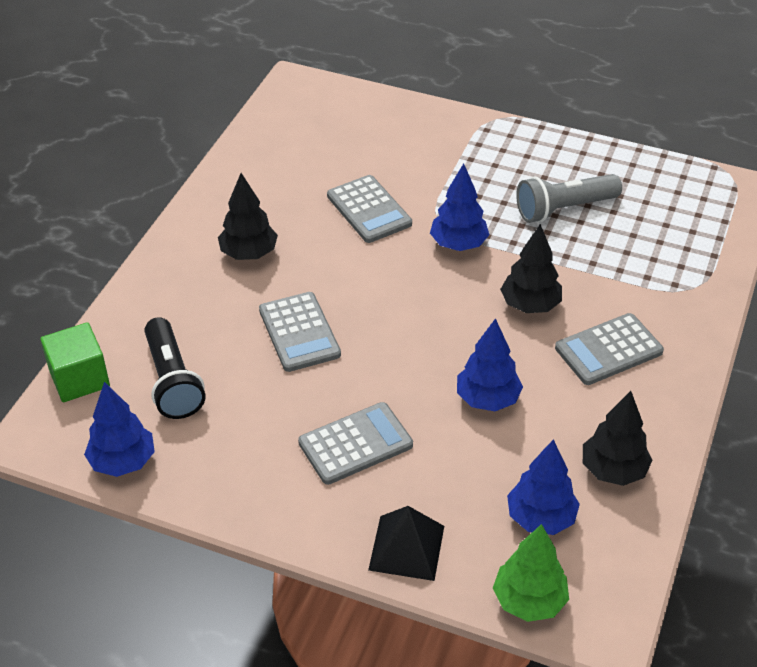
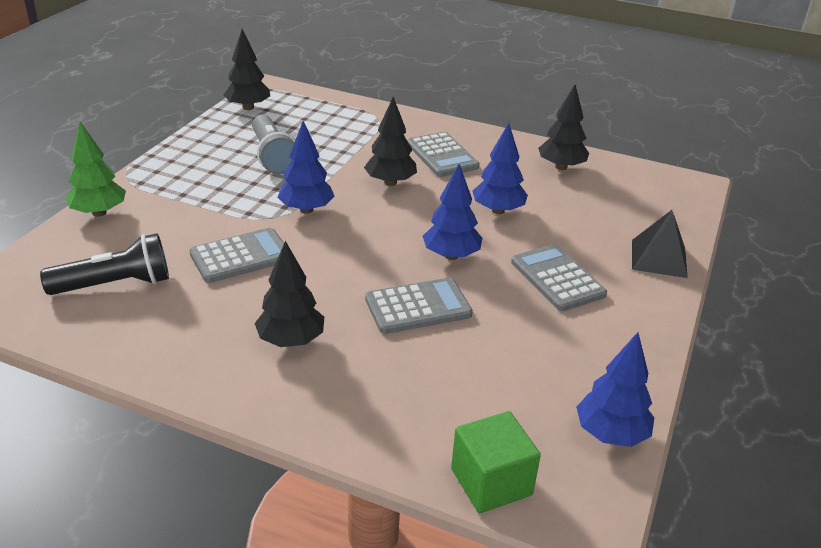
camera: 90 degrees left, 10 degrees down
black flashlight [144,317,206,419] -> black flashlight moved to [40,233,169,295]
green tree [493,524,569,622] -> green tree moved to [65,122,126,217]
blue tree [507,439,580,535] -> blue tree moved to [423,164,482,260]
none -> black tree [223,29,270,110]

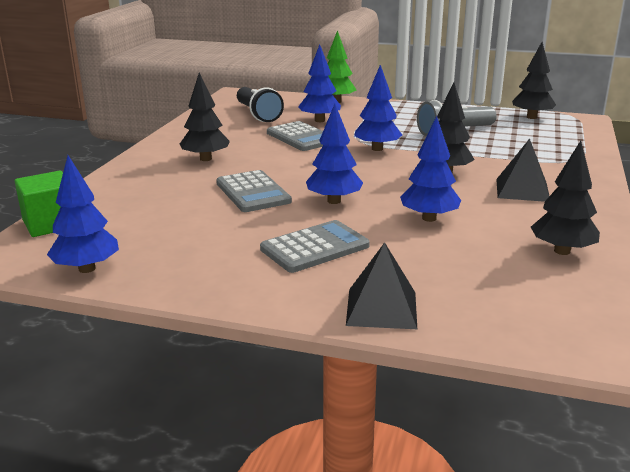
camera: 85 degrees right, 10 degrees down
grey calculator [407,132,480,177] -> black pyramid [496,139,549,202]
none -> blue tree [298,44,341,122]

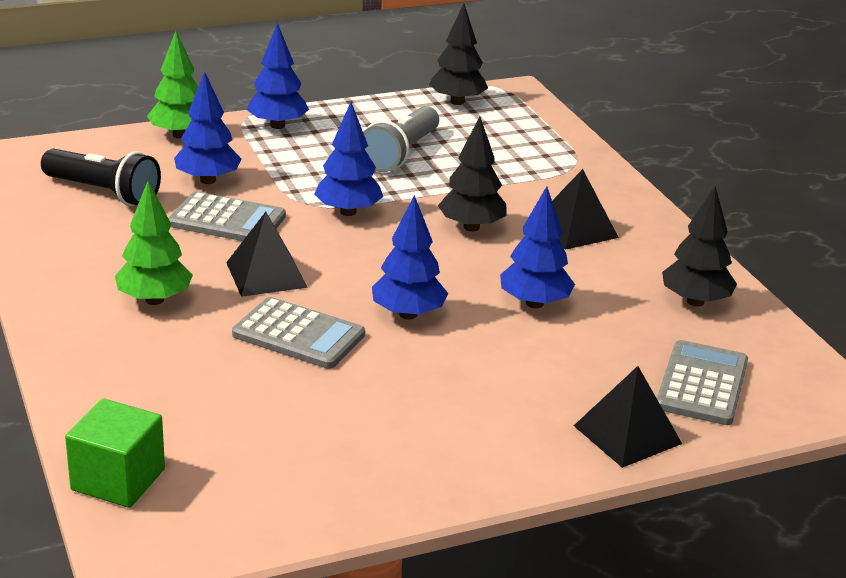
camera: 40 degrees left, 5 degrees up
blue tree [47,155,119,273] -> blue tree moved to [247,23,309,129]
black tree [180,73,230,161] -> green tree [115,180,193,305]
grey calculator [260,220,370,273] -> grey calculator moved to [657,340,748,425]
none -> black pyramid [226,212,308,297]

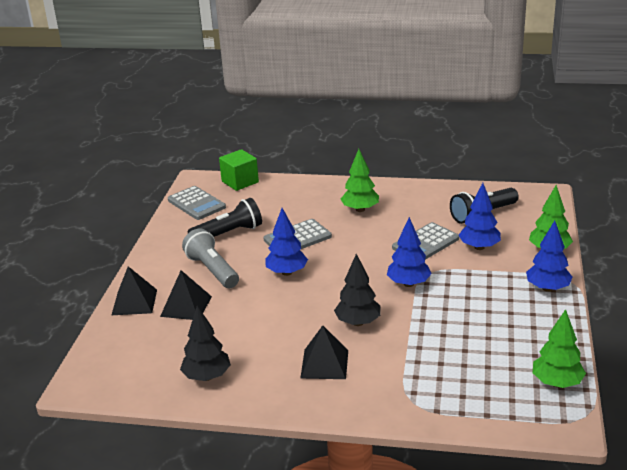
camera: 125 degrees right, 0 degrees up
black pyramid [226,212,308,297] -> black pyramid moved to [160,270,212,320]
grey flashlight [363,106,439,172] -> grey flashlight moved to [182,228,239,288]
black tree [429,3,488,105] -> green tree [533,309,586,388]
blue tree [500,186,575,308] -> none
grey calculator [657,340,748,425] -> grey calculator moved to [168,186,226,220]
none -> black flashlight [188,198,262,237]

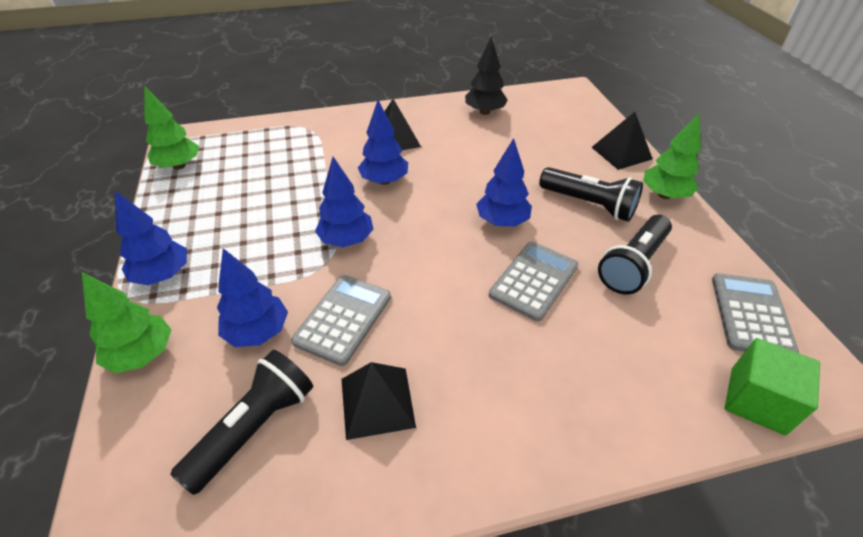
camera: 155 degrees right, 15 degrees up
black pyramid [160,270,212,320] -> black pyramid moved to [341,362,416,440]
grey calculator [168,186,226,220] -> grey calculator turned 75 degrees clockwise [712,273,799,353]
grey flashlight [182,228,239,288] -> black flashlight [539,167,643,222]
black tree [334,254,381,326] -> blue tree [358,100,408,185]
green tree [341,149,379,212] -> green tree moved to [643,113,701,199]

